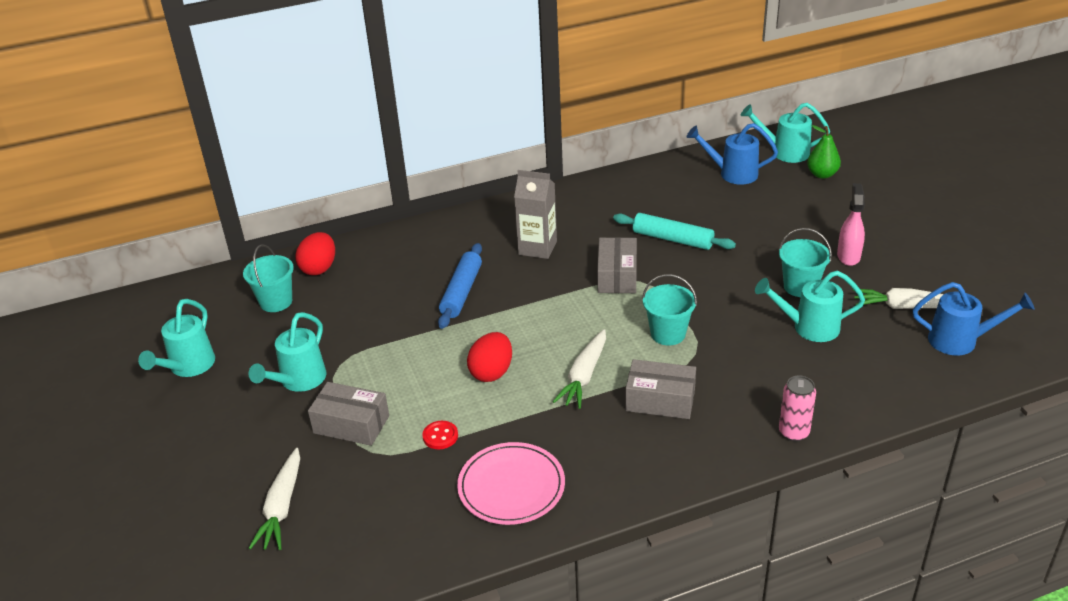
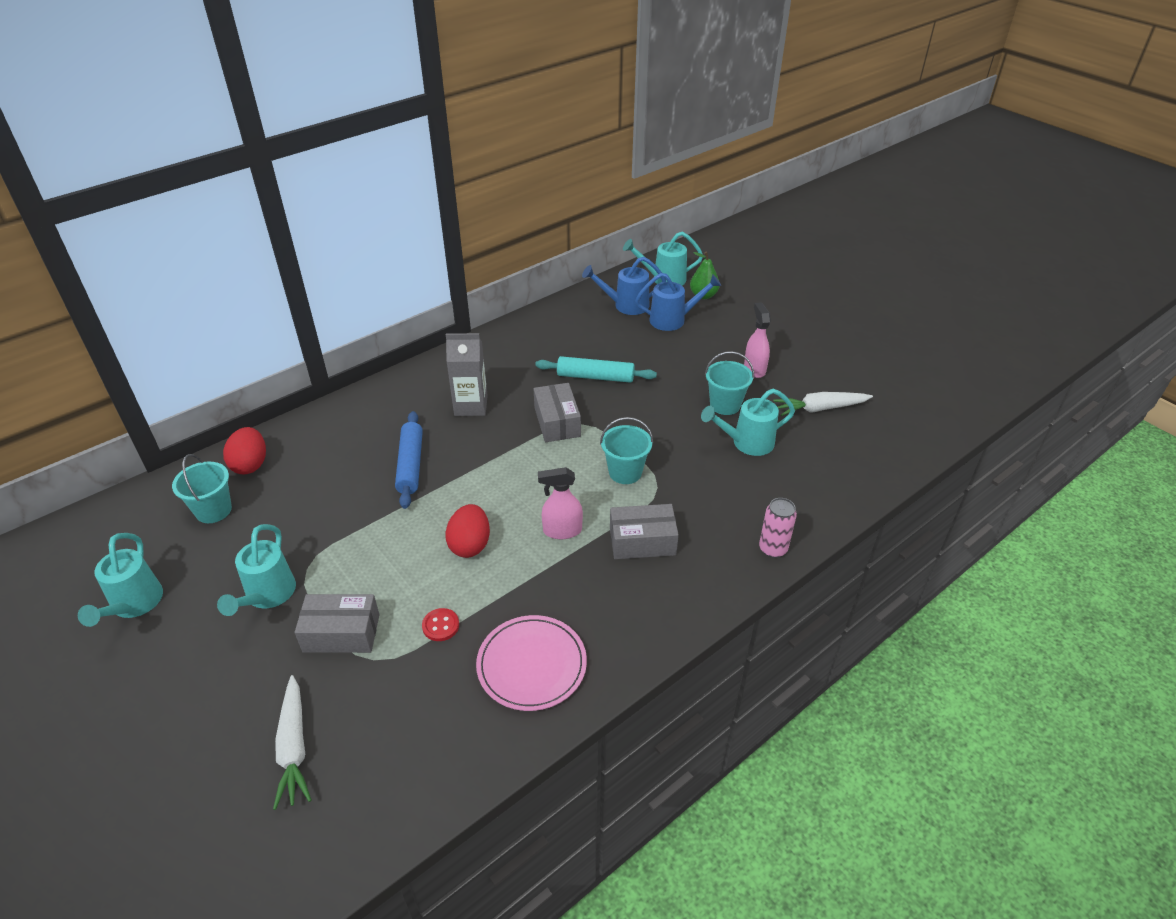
camera: 20 degrees left, 5 degrees up
white carrot [553,329,606,409] -> pink spray bottle [538,467,583,539]
blue watering can [913,282,1035,355] -> blue watering can moved to [635,273,721,331]

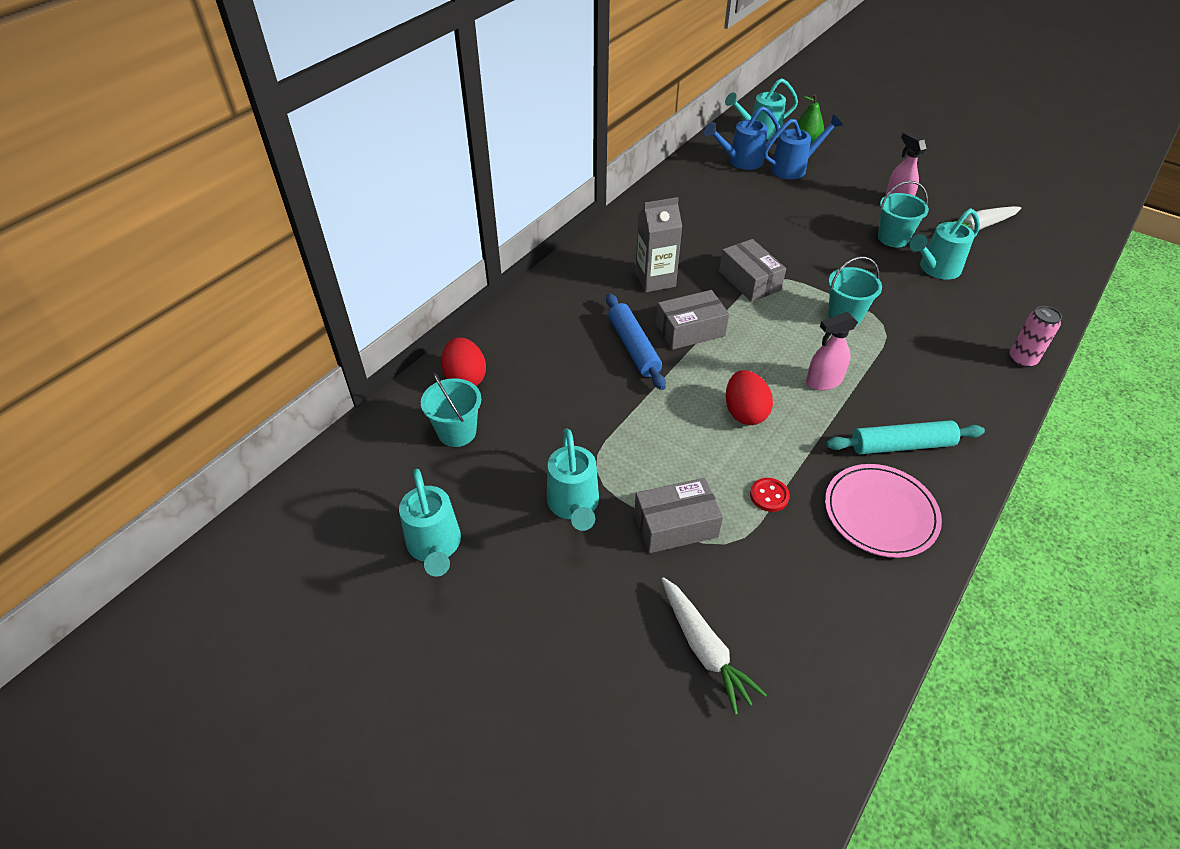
camera: 15 degrees left, 5 degrees up
turquoise rolling pin [535,356,657,383] -> turquoise rolling pin moved to [826,420,985,454]
grey box [610,504,679,559] -> grey box moved to [656,290,729,350]

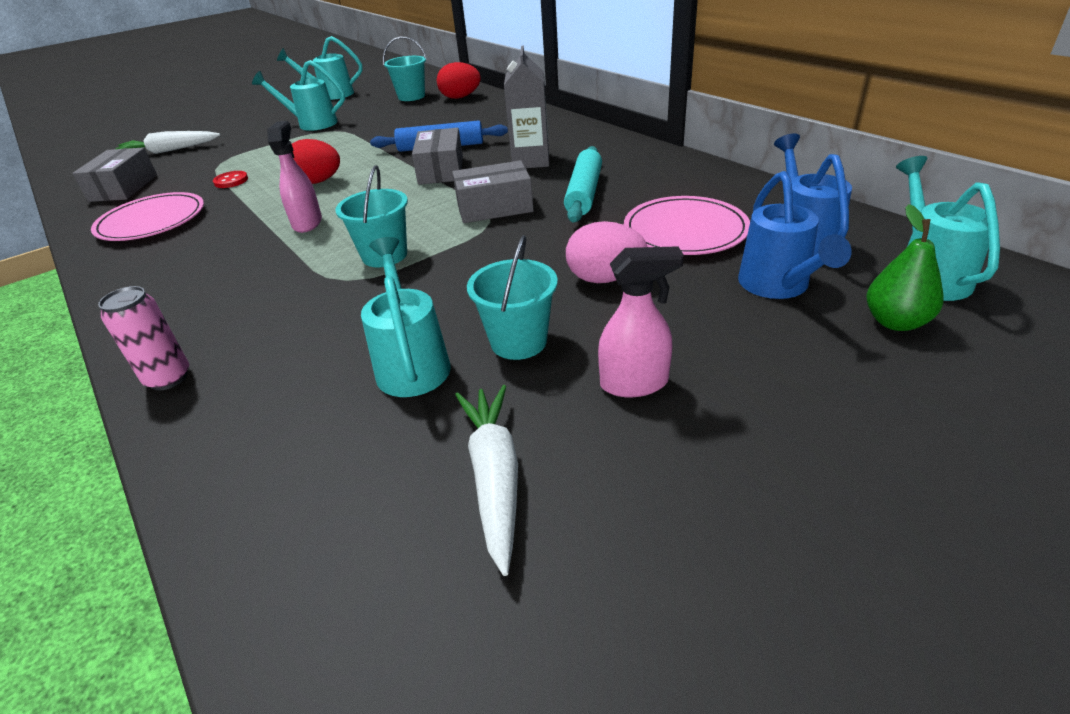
camera: 110 degrees right, 10 degrees down
grey box [634,478,723,553] -> grey box moved to [72,147,157,202]
turquoise rolling pin [826,420,985,454] -> turquoise rolling pin moved to [564,146,602,223]
none -> pink egg [566,221,647,283]
none -> pink plate [624,196,750,255]

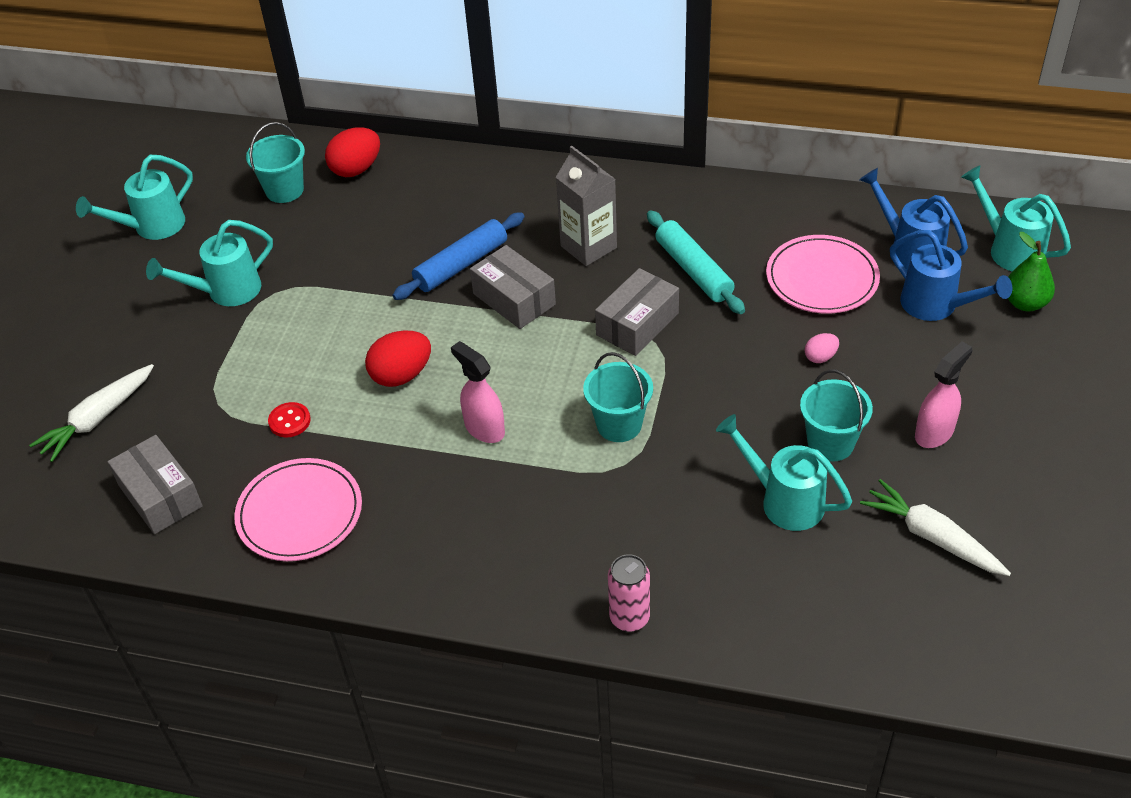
camera: 40 degrees left, 10 degrees up
pink egg [566,221,647,283] -> pink egg [805,333,839,363], size x0.54

